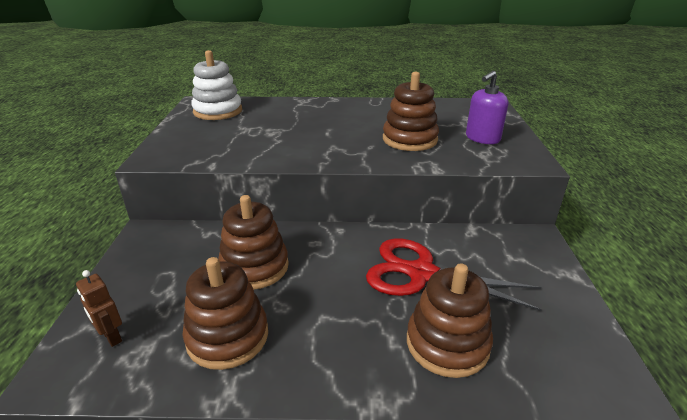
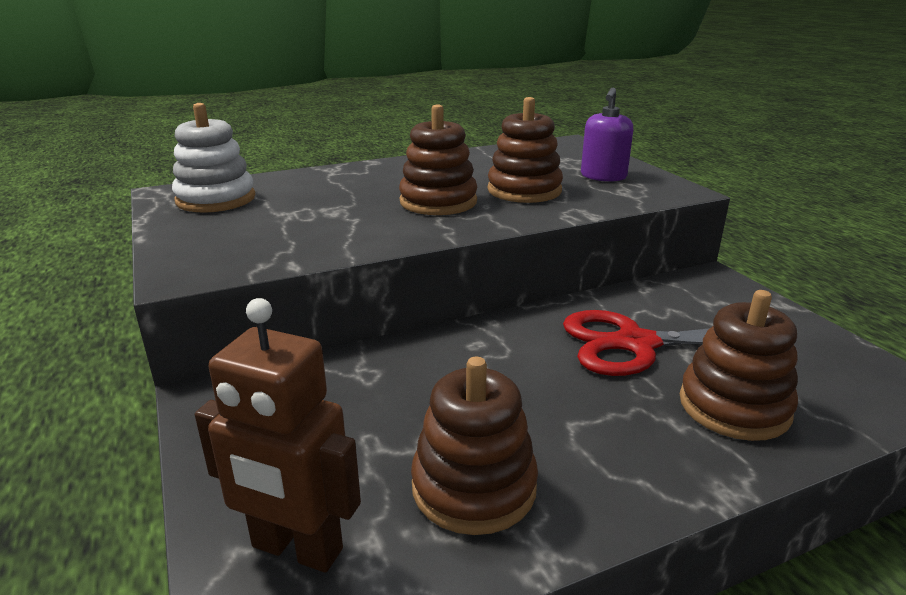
camera: 25 degrees left, 5 degrees down
brown robot [76,270,122,347] -> brown robot [195,298,361,573], size x1.91
brown stacking toy [218,195,289,290] -> brown stacking toy moved to [399,104,477,215]

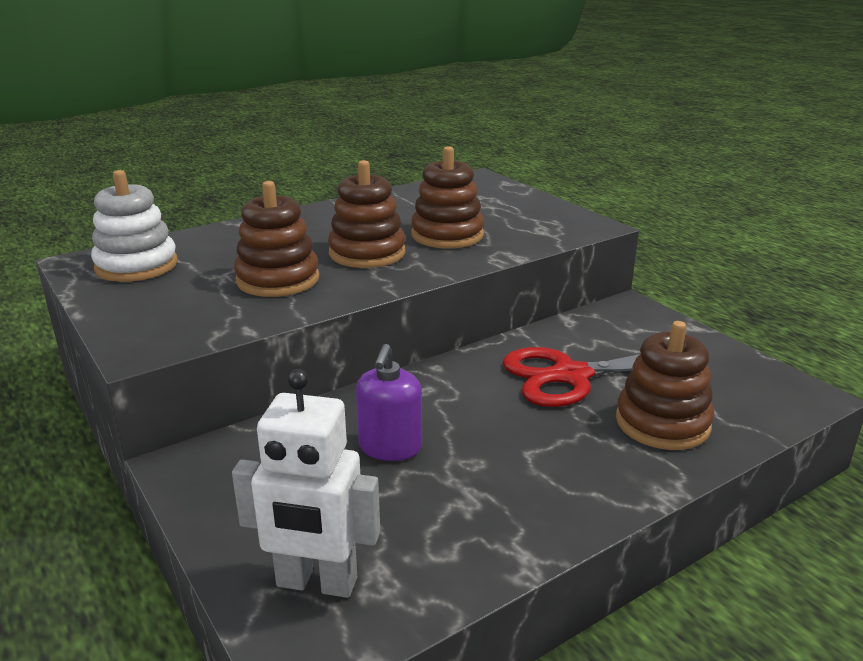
camera: 10 degrees left, 0 degrees up
brown robot [195,298,361,573] -> white robot [232,369,380,598]
brown stacking toy [411,357,538,535] -> brown stacking toy moved to [234,181,320,297]
purple soap dispenser [581,88,633,182] -> purple soap dispenser moved to [356,344,422,461]

